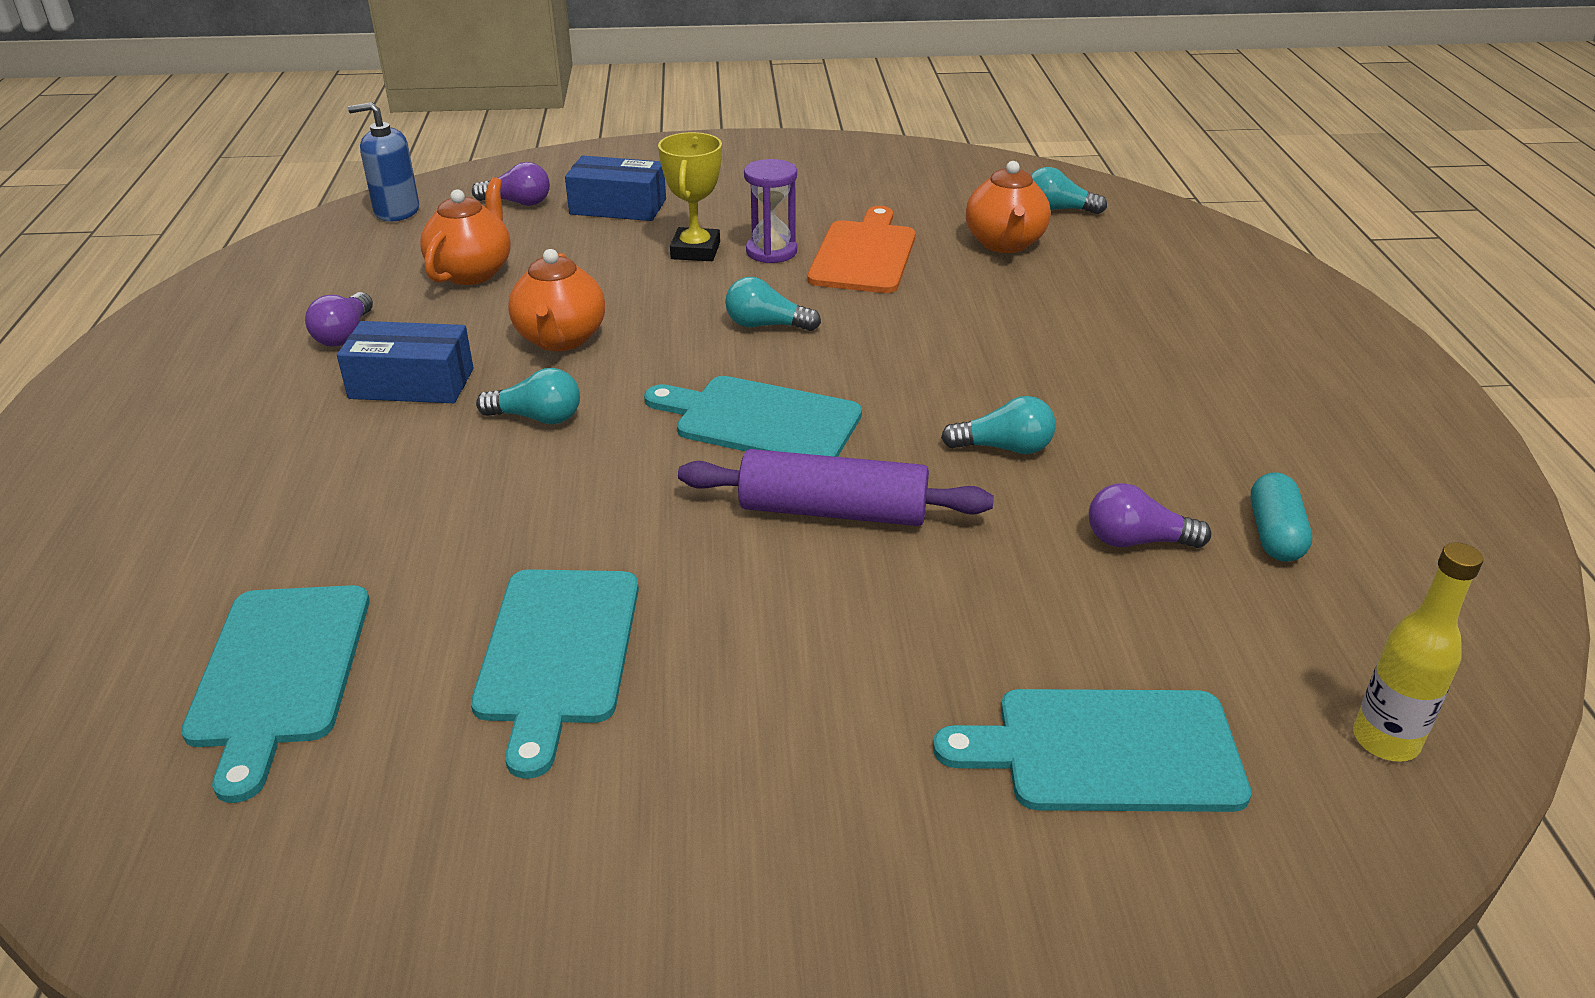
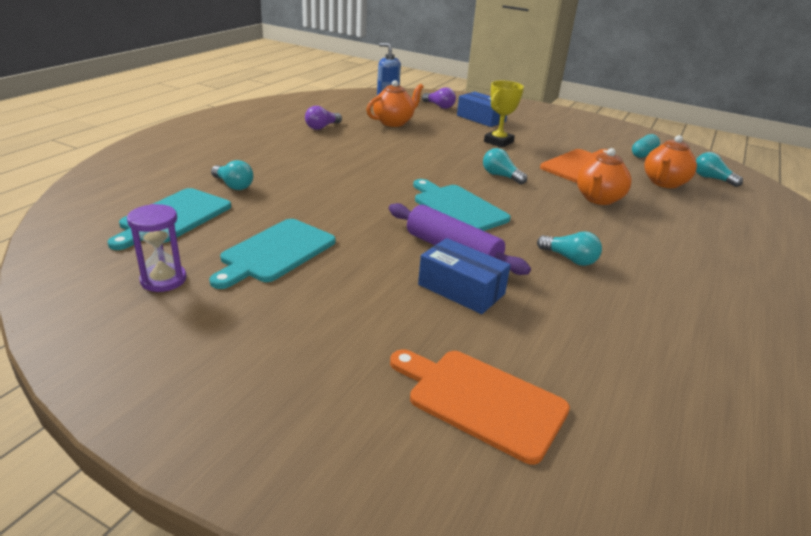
camera: 30 degrees right, 5 degrees down
blue box [337,321,474,403] -> blue box moved to [418,238,511,314]
turquoise light bulb [476,368,580,424] -> turquoise light bulb moved to [211,160,253,190]
orange teapot [508,249,605,351] -> orange teapot moved to [577,148,632,205]
purple hourglass [744,159,797,263] -> purple hourglass moved to [127,204,187,292]
turquoise cutting board [933,689,1252,812] -> orange cutting board [390,350,570,465]
purple light bulb [1089,483,1211,548] -> none
turquoise capsule [1250,472,1312,562] -> turquoise capsule moved to [632,134,660,158]
yellow bottle [1353,542,1483,762] -> none

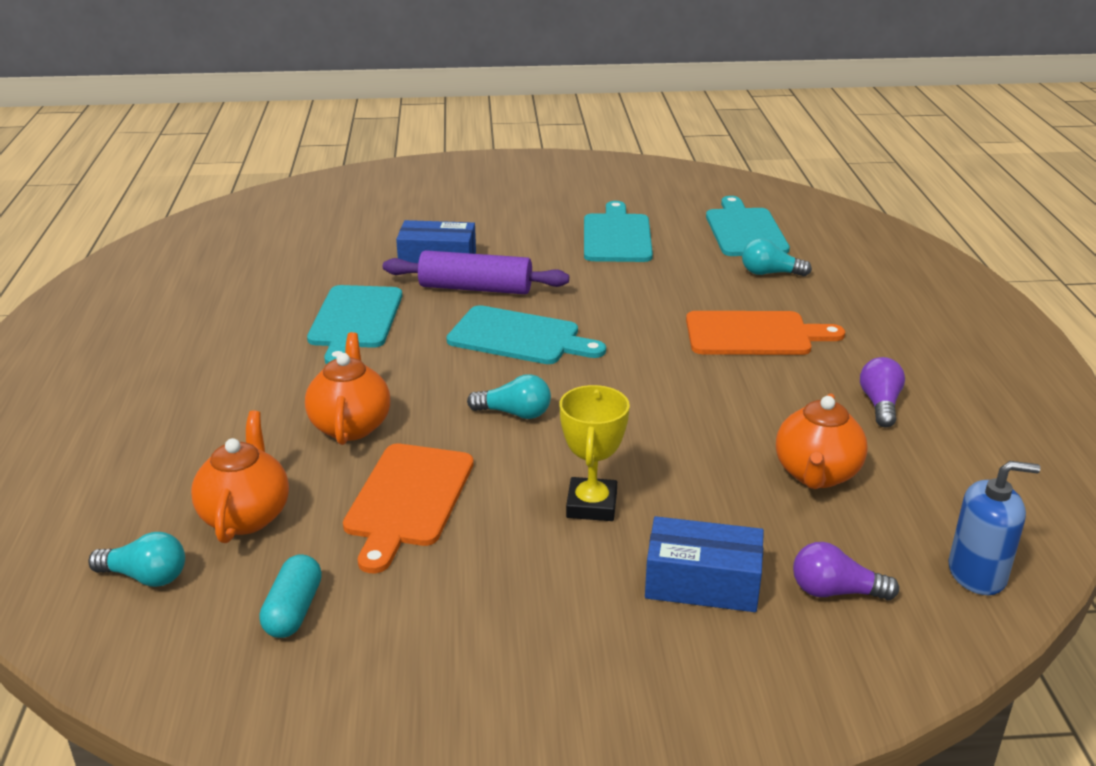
camera: 150 degrees right, 0 degrees up
purple hourglass [127,204,187,292] -> none
orange cutting board [390,350,570,465] -> orange cutting board moved to [686,311,845,355]
turquoise light bulb [537,231,602,266] -> turquoise cutting board [307,285,402,364]

